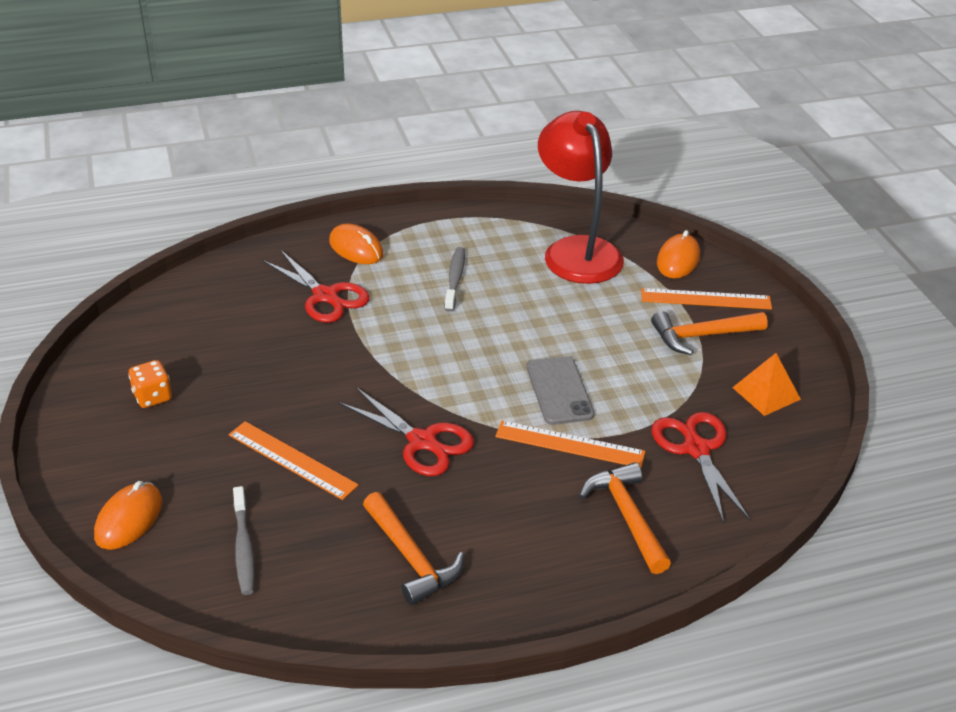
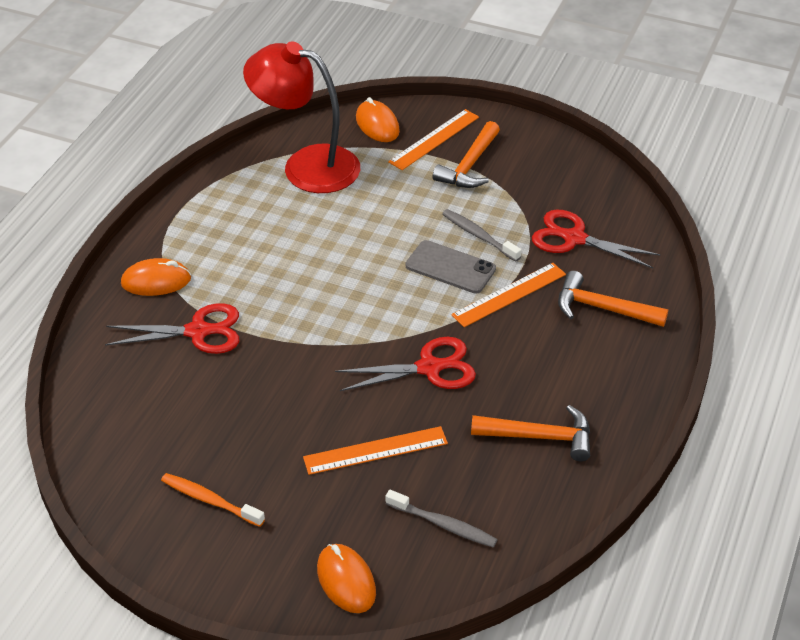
camera: 50 degrees left, 5 degrees up
orange dice [128,360,172,408] -> orange toothbrush [161,473,265,527]
grey toothbrush [445,247,465,312] -> grey toothbrush moved to [442,209,522,261]
orange pyramid [732,353,801,416] -> none

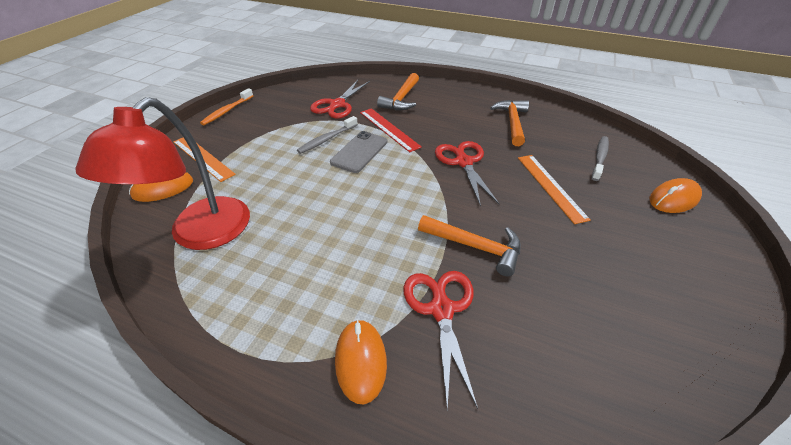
camera: 90 degrees left, 0 degrees up
orange toothbrush [161,473,265,527] -> orange toothbrush moved to [200,88,253,125]
orange hammer [433,121,500,188] -> orange hammer moved to [418,215,521,277]
orange ruler [451,263,566,327] -> red ruler [360,108,422,152]

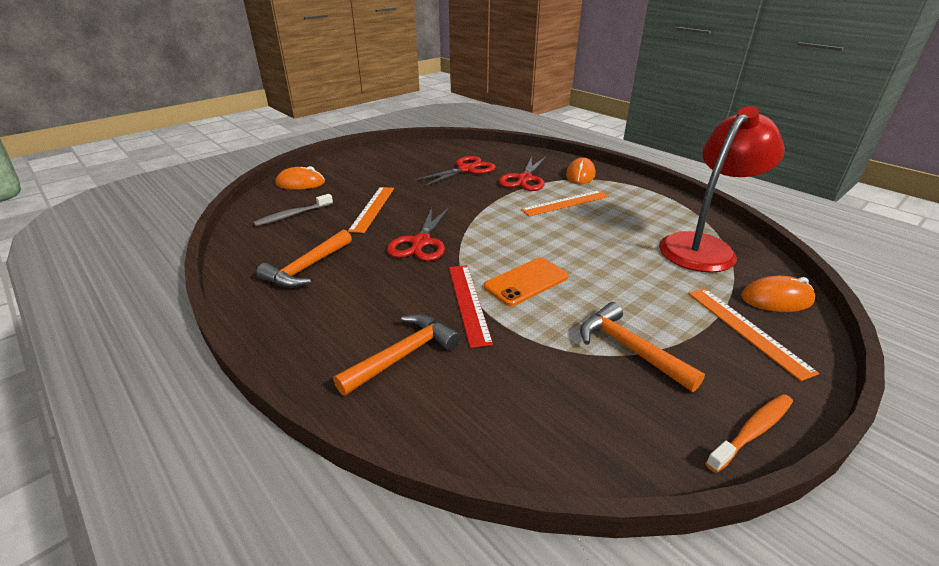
camera: 155 degrees left, 10 degrees down
grey toothbrush [297,116,358,154] -> none
red scissors [310,80,370,118] -> red scissors moved to [414,156,496,187]
grey phone [330,131,387,173] -> orange phone [484,258,568,306]
orange hammer [418,215,521,277] -> orange hammer moved to [580,302,705,392]
none -> orange ruler [521,190,609,216]

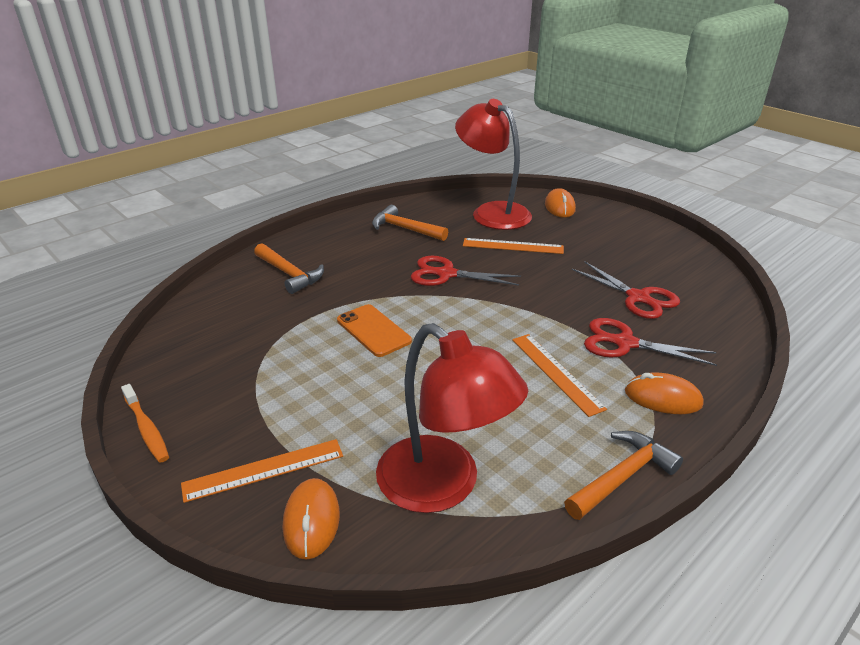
camera: 90 degrees right, 0 degrees up
grey toothbrush [253,194,333,226] -> red lamp [455,99,532,230]
red ruler [449,265,493,348] -> none
orange hammer [580,302,705,392] -> orange hammer moved to [564,431,683,520]

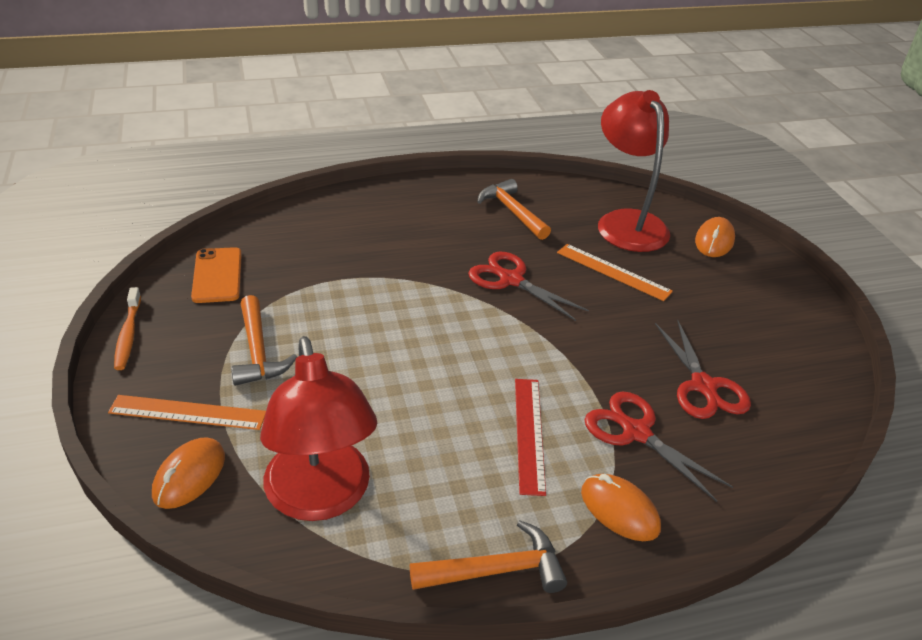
camera: 25 degrees right, 5 degrees up
orange hammer [254,243,324,294] -> orange hammer moved to [231,295,297,386]
orange phone [337,304,412,357] -> orange phone moved to [191,247,242,303]
orange ruler [512,334,607,417] -> red ruler [515,379,546,496]

